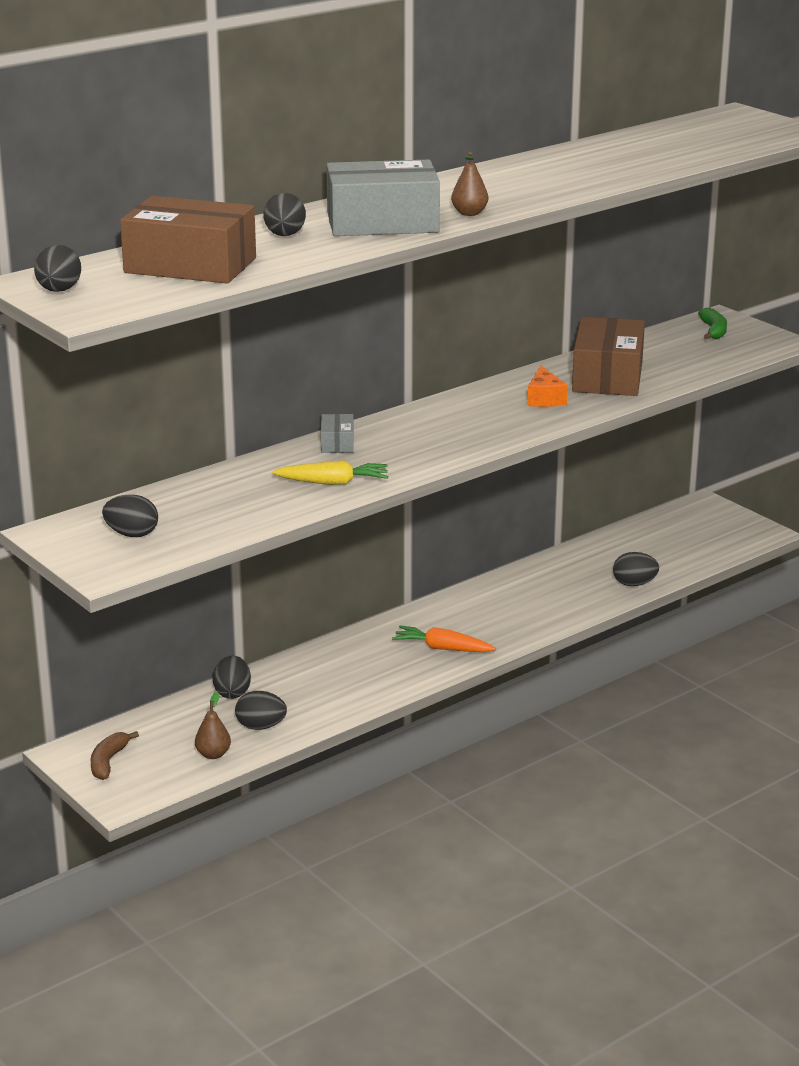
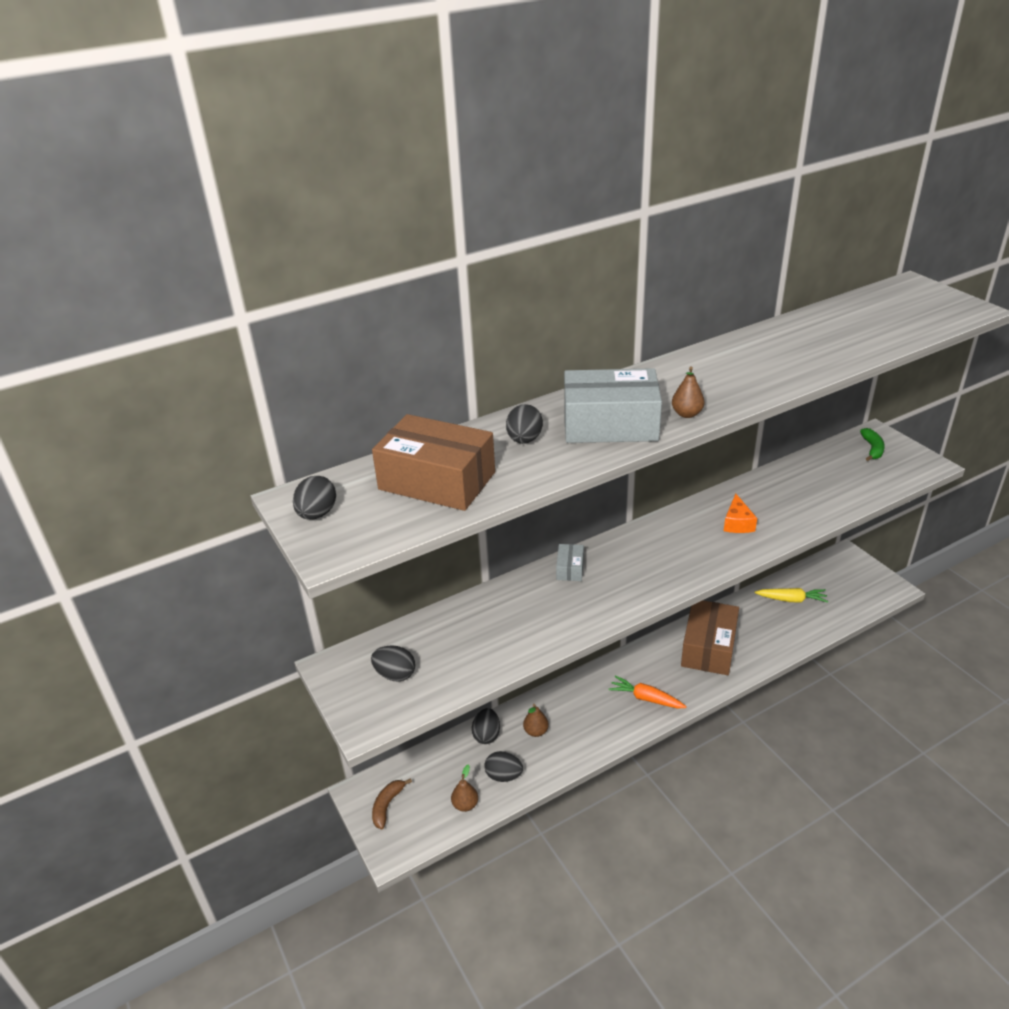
camera: 10 degrees right, 10 degrees up
yellow carrot [272,460,388,485] -> yellow carrot moved to [755,588,828,603]
brown box [572,317,645,396] -> brown box moved to [681,600,739,675]
black egg [613,552,659,586] -> none
none -> brown pear [523,704,549,737]

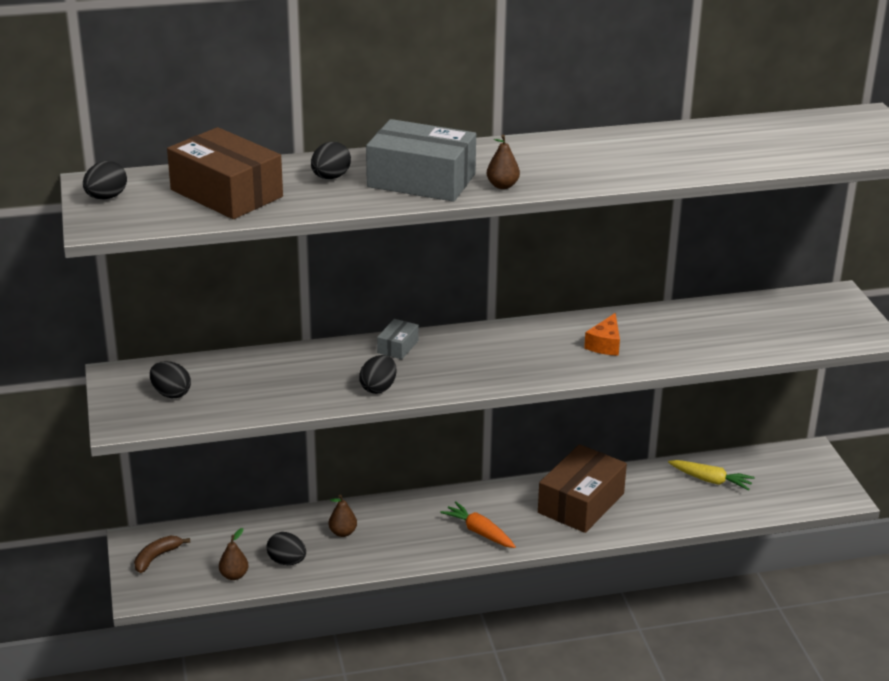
camera: 15 degrees right, 5 degrees down
black egg [472,708,500,744] -> black egg moved to [359,355,397,394]
green banana [860,428,885,461] -> none

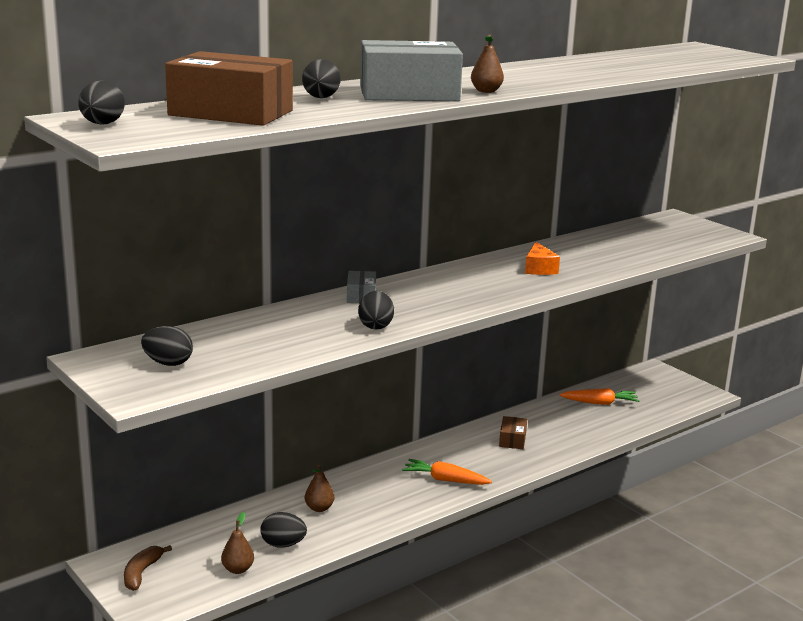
camera: 25 degrees left, 10 degrees down
brown box [538,444,627,533] -> brown box [499,416,527,449], size x0.46
yellow carrot [668,460,755,491] -> orange carrot [559,388,640,405]

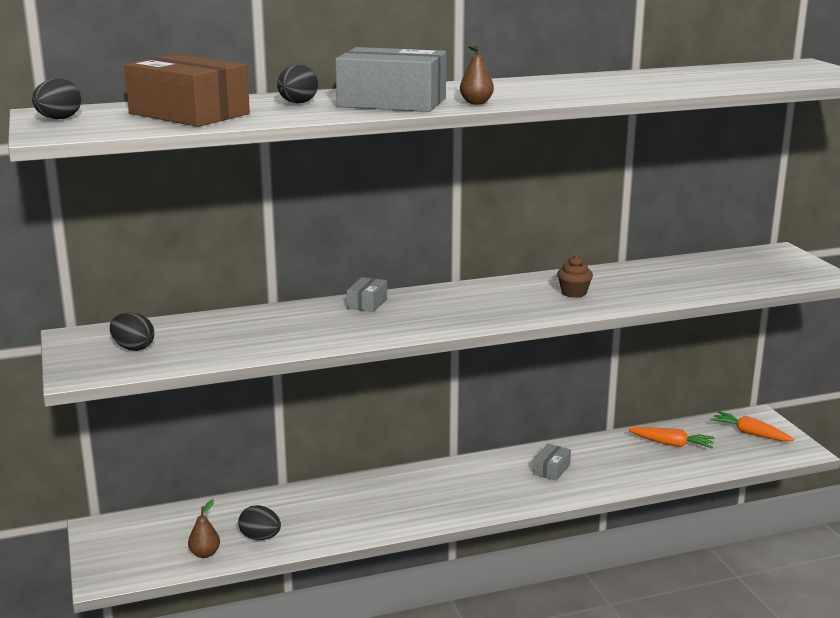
camera: 20 degrees right, 0 degrees up
brown banana [124,545,172,591] -> none
brown pear [305,465,334,512] -> none
black egg [358,291,394,330] -> none
orange carrot [402,459,492,485] -> orange carrot moved to [710,411,794,442]
brown box [499,416,527,449] -> grey box [533,444,571,481]
orange cheese [525,242,560,275] -> brown cupcake [557,255,593,298]

